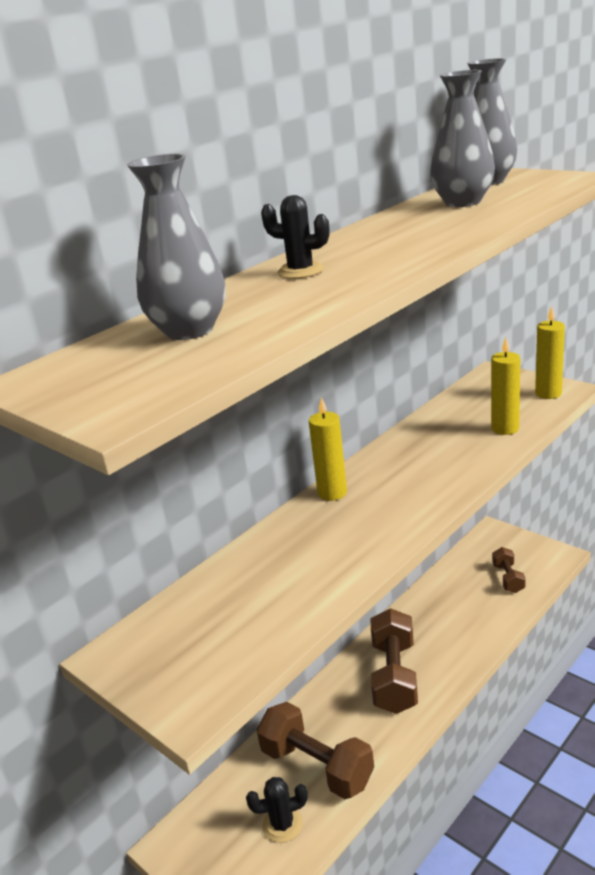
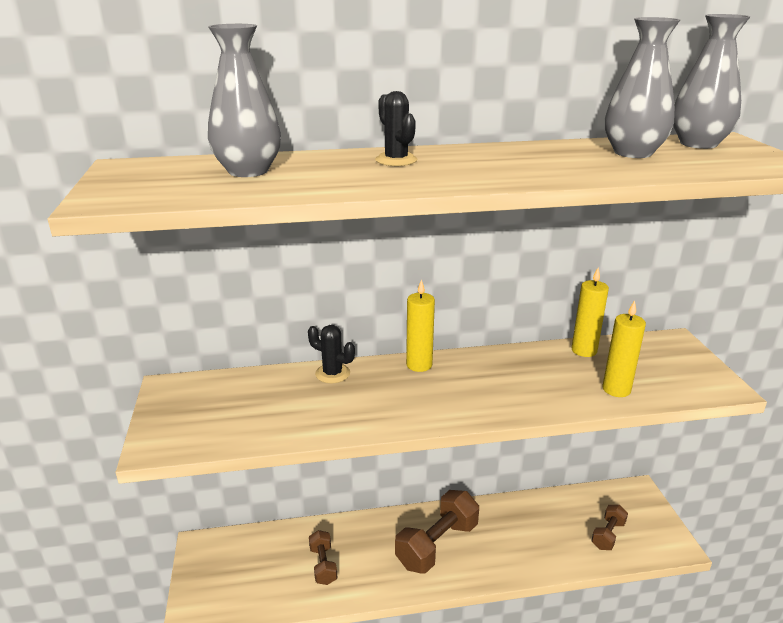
camera: 35 degrees right, 0 degrees up
black cactus [246,777,308,843] -> black cactus moved to [308,325,355,383]
brown dumbbell [257,702,374,799] -> brown dumbbell [309,530,337,585], size x0.54
yellow candle [535,306,565,399] -> yellow candle moved to [572,268,609,357]

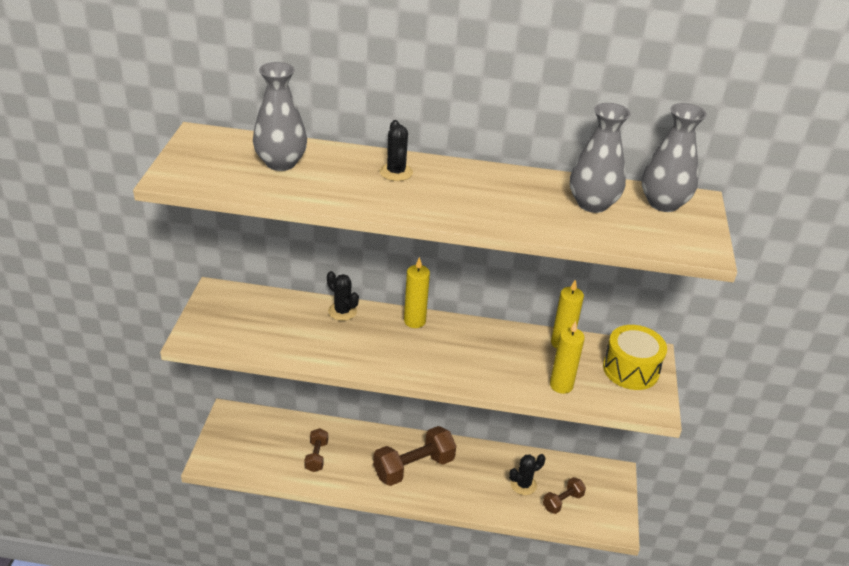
camera: 15 degrees right, 10 degrees up
none -> black cactus [509,454,545,495]
none -> yellow drum [603,325,667,390]

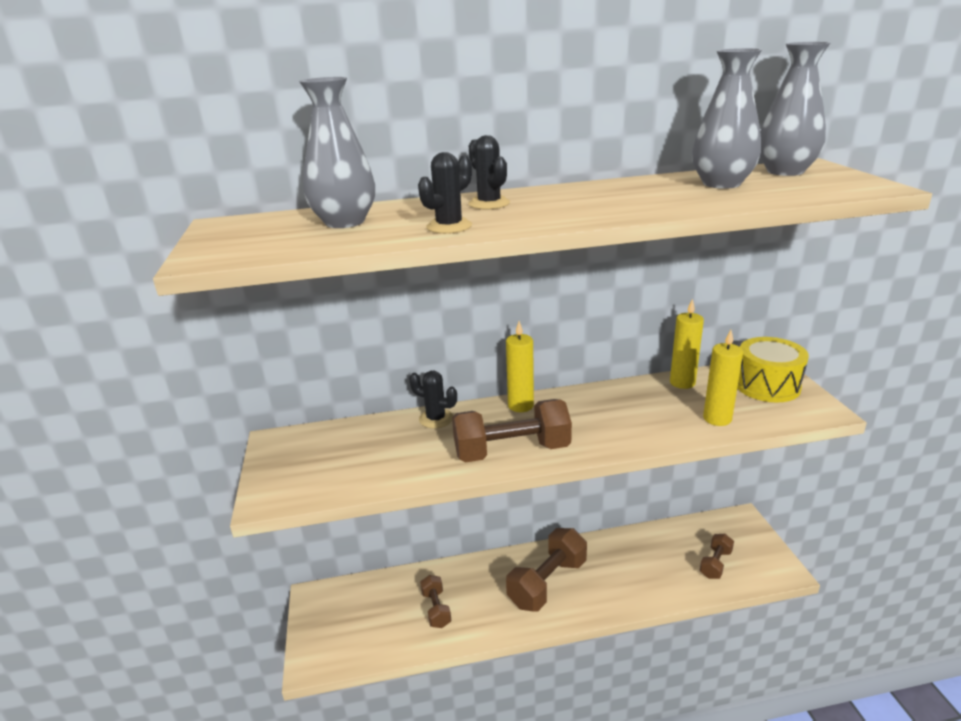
camera: 15 degrees left, 10 degrees down
black cactus [509,454,545,495] -> black cactus moved to [418,152,472,234]
none -> brown dumbbell [452,399,572,462]

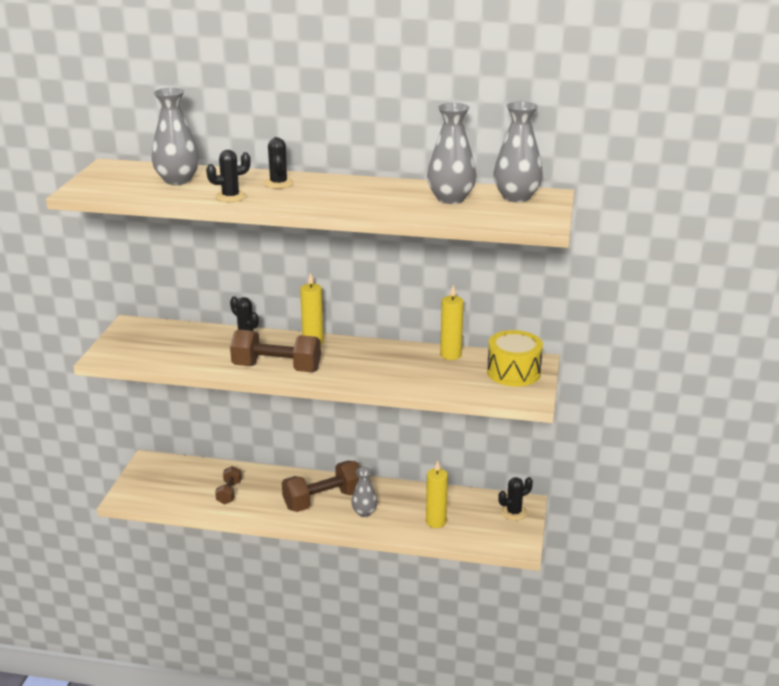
camera: 20 degrees right, 0 degrees up
brown dumbbell [700,534,734,579] -> none
yellow candle [703,330,743,426] -> yellow candle moved to [426,461,448,528]
none -> grey vase [351,467,377,517]
none -> black cactus [498,477,533,521]

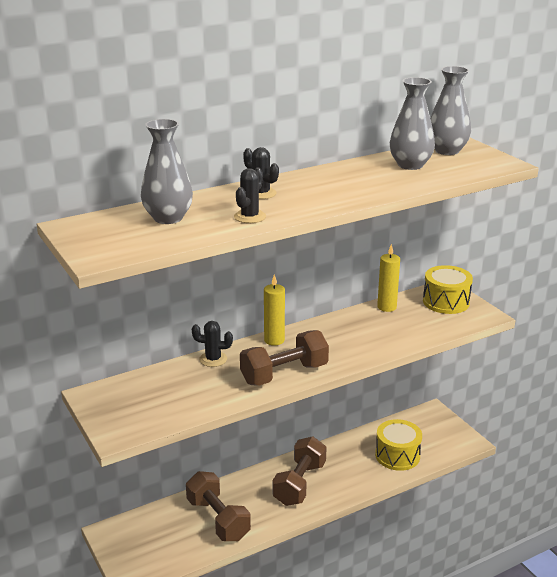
camera: 40 degrees left, 0 degrees up
brown dumbbell [215,466,242,504] -> brown dumbbell [186,471,251,541], size x1.84
grey vase [351,467,377,517] -> none
yellow candle [426,461,448,528] -> yellow drum [375,419,422,471]
black cactus [498,477,533,521] -> none

